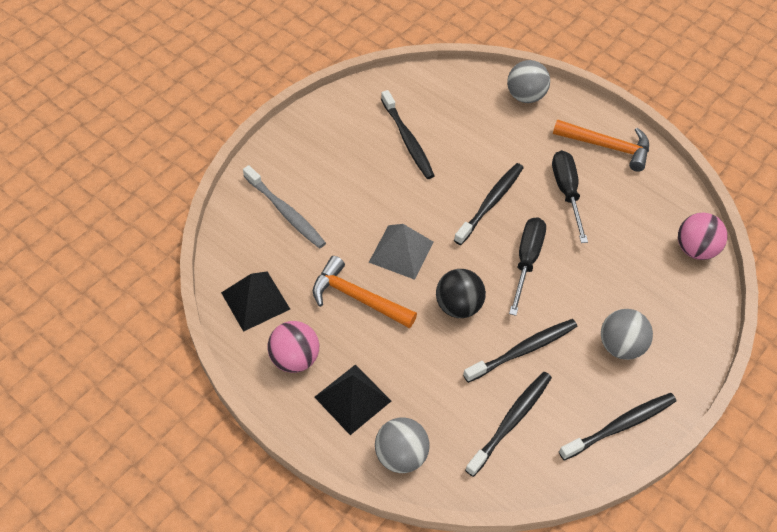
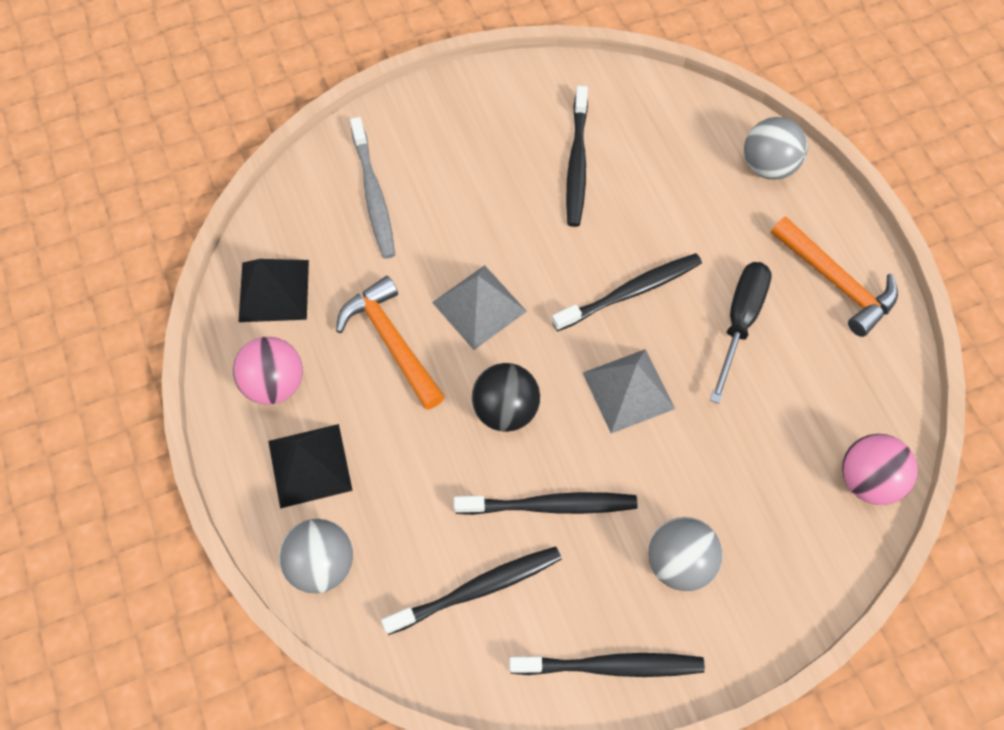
camera: 30 degrees right, 10 degrees up
black screwdriver [509,217,546,316] -> grey pyramid [583,349,675,434]

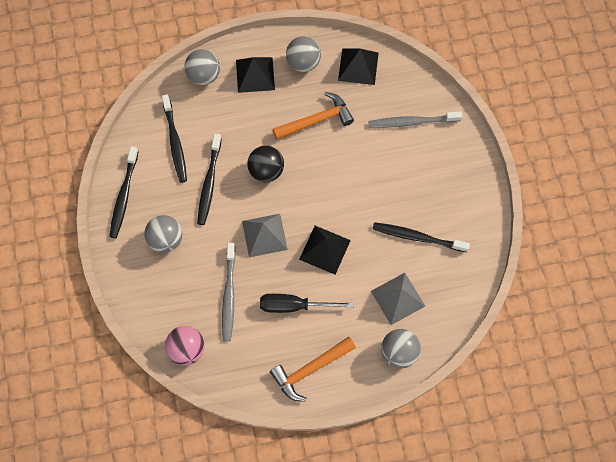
camera: 100 degrees right, 5 degrees up
pink ball [233,337,303,405] -> grey ball [286,36,321,72]
grey pyramid [432,265,527,350] -> grey pyramid moved to [371,273,425,325]
black toothbrush [552,253,702,331] -> black pyramid [299,226,351,275]
black screwdriver [710,262,772,404] -> black screwdriver turned 150 degrees clockwise [260,294,353,313]
none -> grey toothbrush [222,243,236,341]

